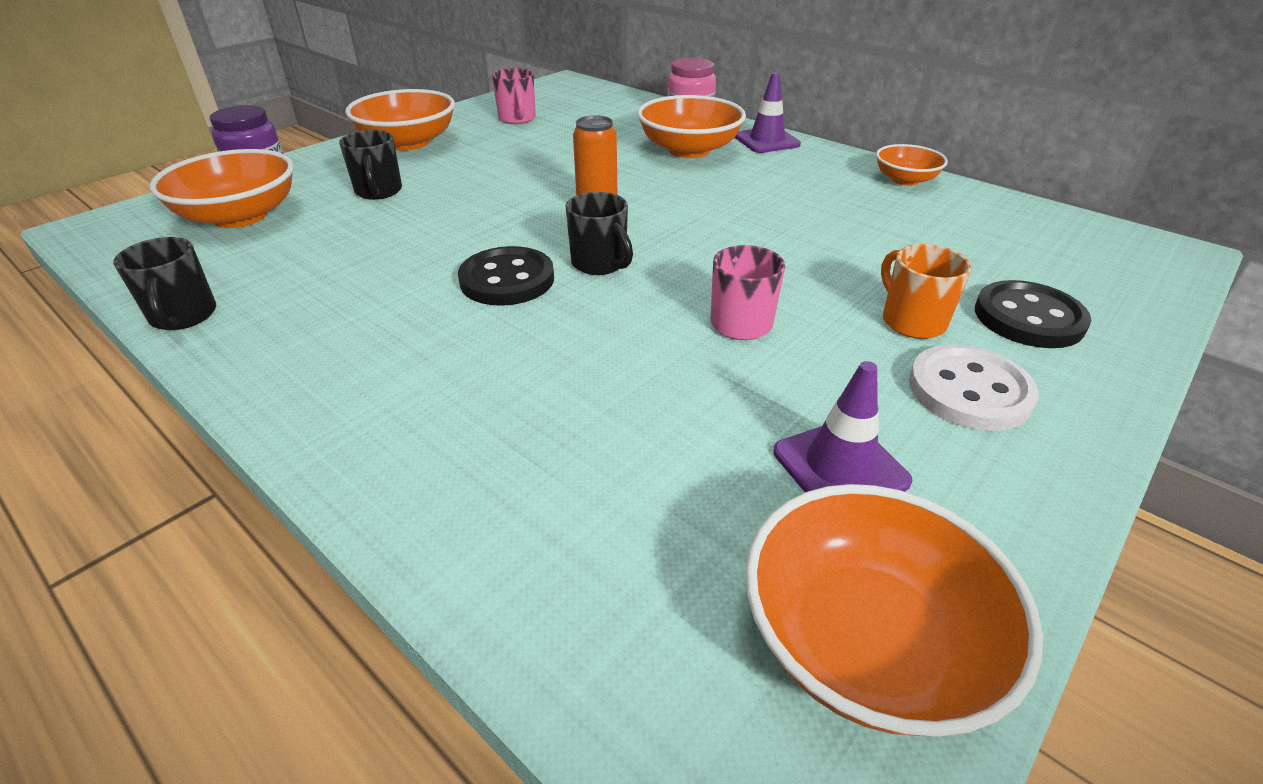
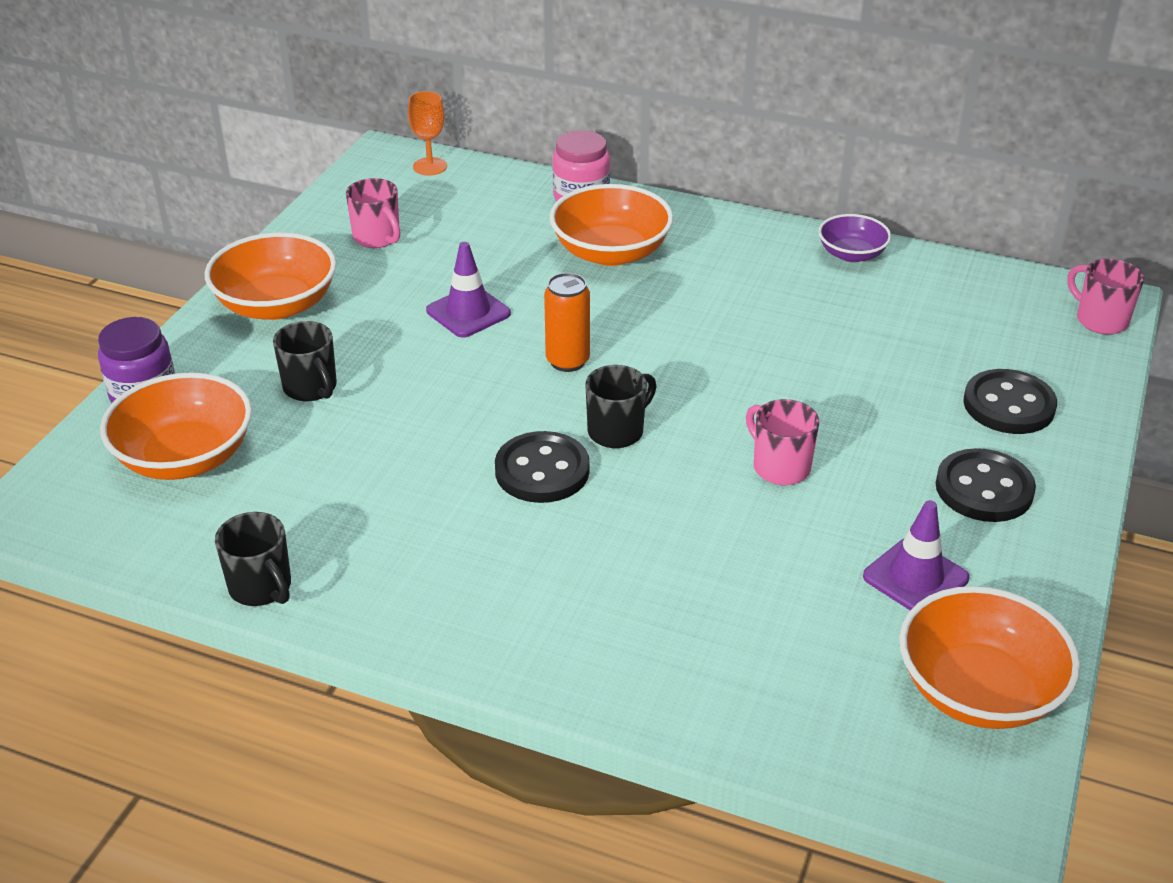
camera: 20 degrees left, 0 degrees up
black mug [566,192,633,275] -> black mug turned 75 degrees counterclockwise [585,365,657,448]
purple traffic cone [735,72,801,153] -> purple traffic cone moved to [426,242,511,338]
orange bowl [876,144,948,186] -> purple bowl [818,214,891,262]
orange mug [881,244,972,339] -> none
white button [909,344,1039,431] -> black button [936,448,1036,522]
none -> orange goblet [408,91,447,176]
none -> pink mug [1067,259,1144,335]

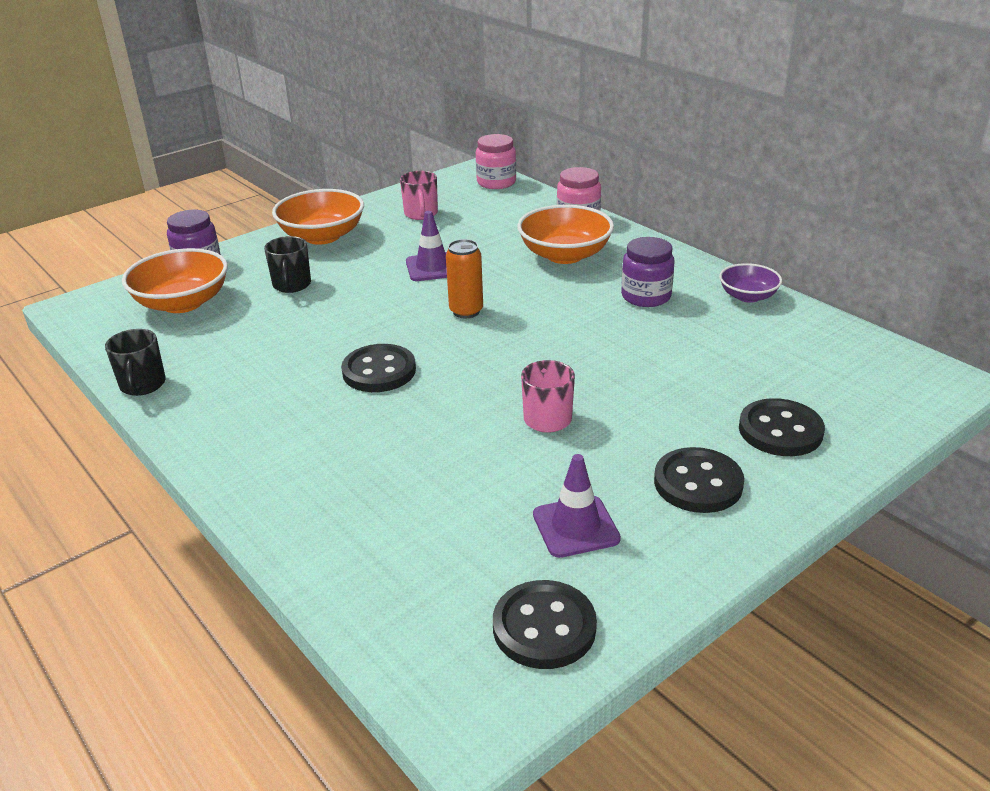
camera: 30 degrees right, 5 degrees down
orange goblet [408,91,447,176] -> pink jar [476,134,516,189]
black mug [585,365,657,448] -> none
orange bowl [899,586,1080,729] -> black button [493,580,597,669]
pink mug [1067,259,1144,335] -> none
none -> purple jar [621,237,674,307]

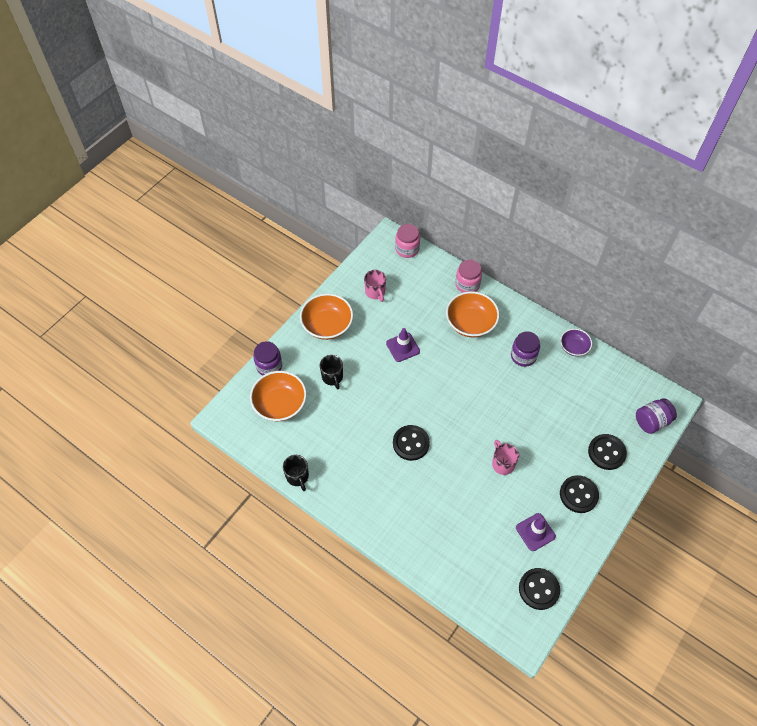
camera: 15 degrees left, 25 degrees up
orange can [446,239,483,318] -> none
none -> purple jar [636,398,677,434]

